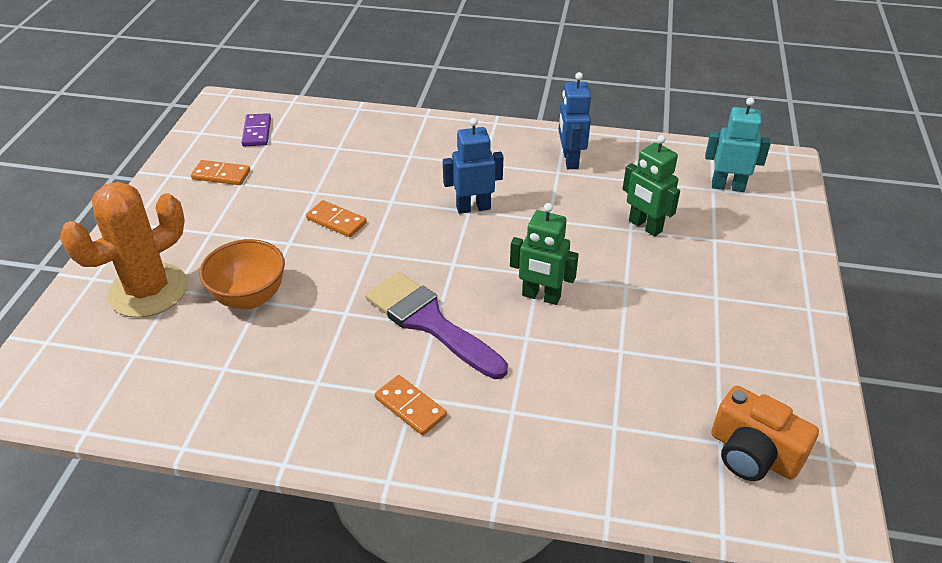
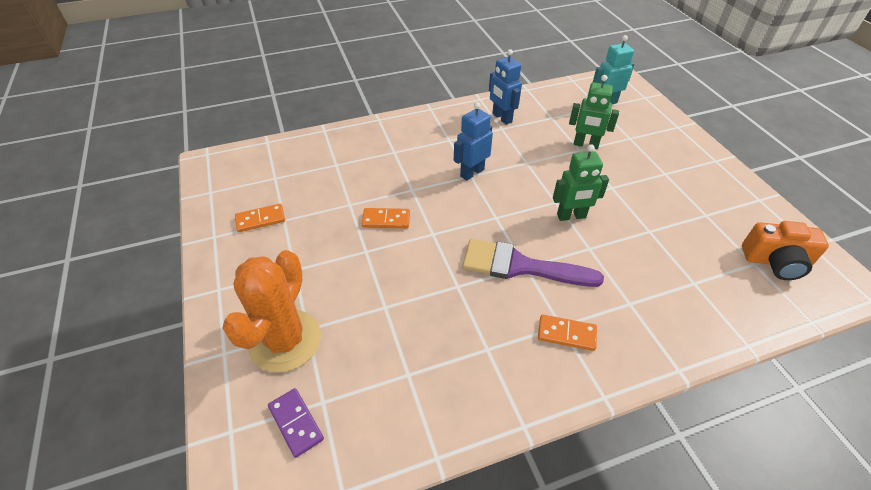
camera: 30 degrees left, 5 degrees up
orange bowl [199,239,285,309] -> none
purple domino [242,113,271,146] -> purple domino moved to [268,388,324,458]

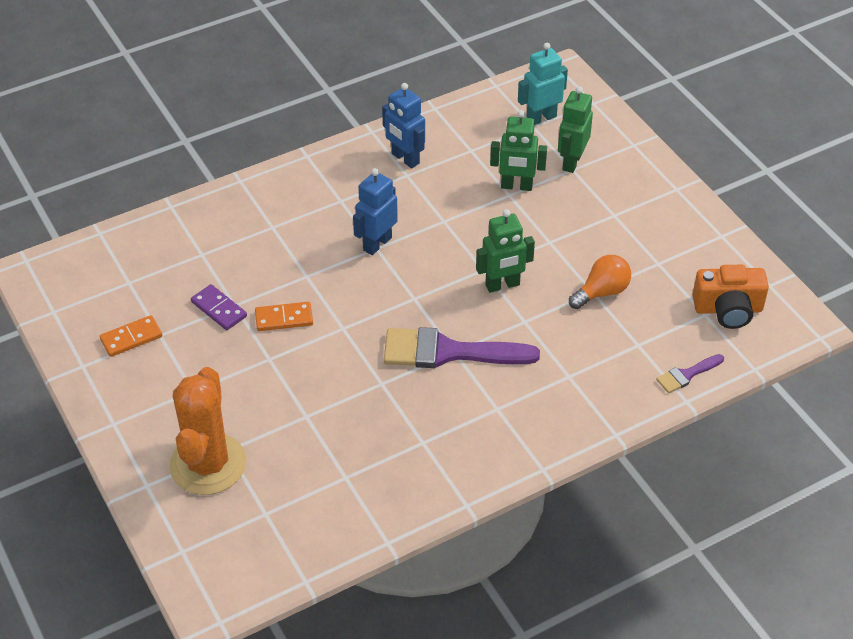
camera: 10 degrees left, 0 degrees up
purple domino [268,388,324,458] -> purple domino moved to [191,284,247,330]
orange domino [538,314,597,351] -> none
none -> green robot [558,86,593,173]
none -> orange light bulb [569,255,631,309]
none -> purple brush [656,354,724,393]

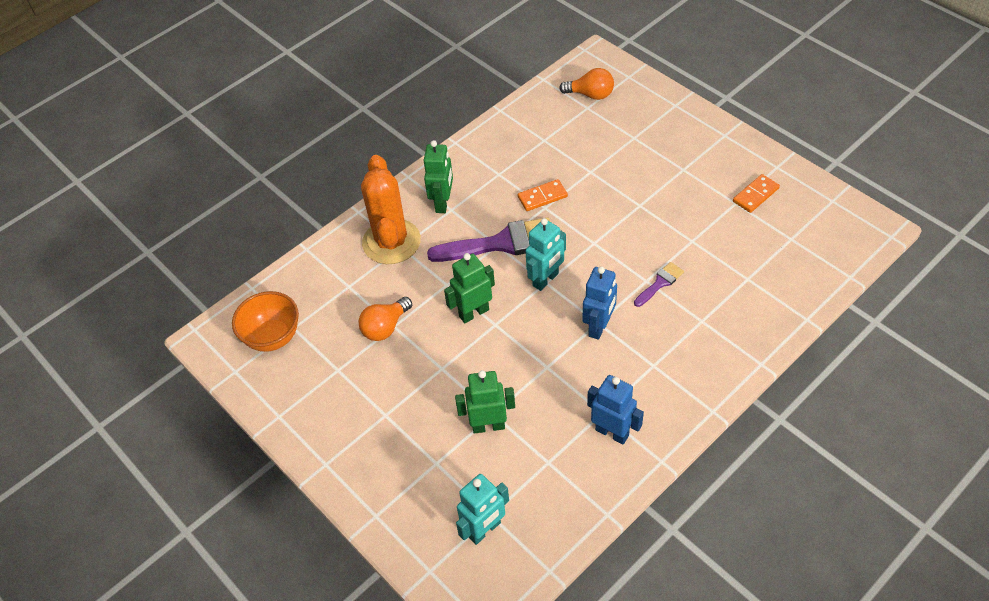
camera: 170 degrees right, 5 degrees up
orange cactus [169,367,246,495] -> orange cactus moved to [361,155,421,264]
purple domino [191,284,247,330] -> none
orange domino [255,302,313,331] -> orange domino moved to [518,179,568,211]
green robot [558,86,593,173] -> green robot moved to [424,140,453,213]
purple brush [656,354,724,393] -> purple brush moved to [634,262,684,307]
orange camera [692,265,769,329] -> orange bowl [232,291,299,352]
none -> turquoise robot [526,218,566,291]
none -> orange light bulb [559,68,614,100]

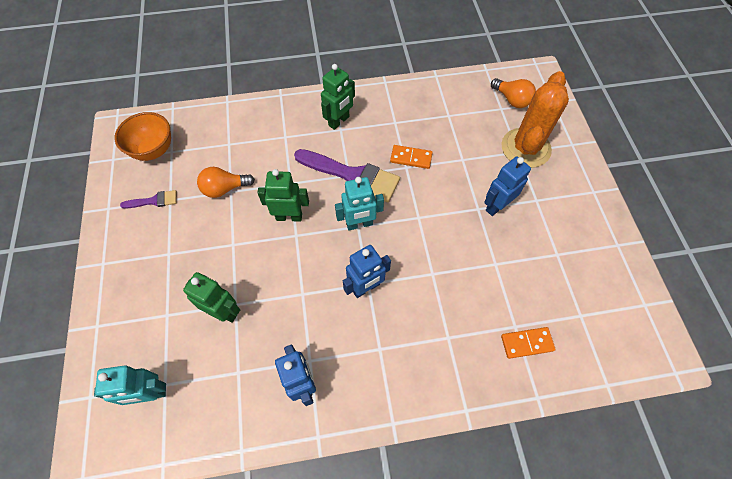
camera: 30 degrees right, 10 degrees up
orange cactus [361,155,421,264] -> orange cactus moved to [501,71,569,168]
purple brush [634,262,684,307] -> purple brush moved to [120,190,177,209]
orange domino [733,174,780,213] -> orange domino moved to [501,327,556,359]
none -> blue robot [484,157,531,216]

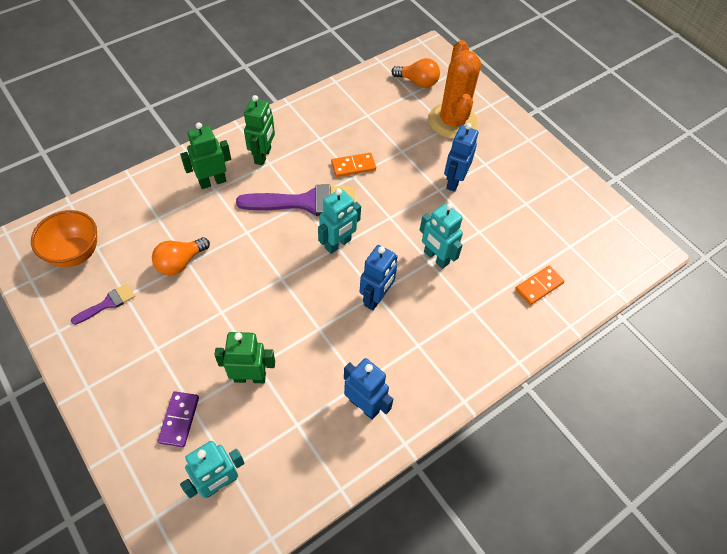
camera: 30 degrees left, 5 degrees down
green robot [258,169,309,222] -> green robot moved to [180,122,231,189]
none -> purple domino [158,391,199,447]
none -> turquoise robot [420,203,463,269]

